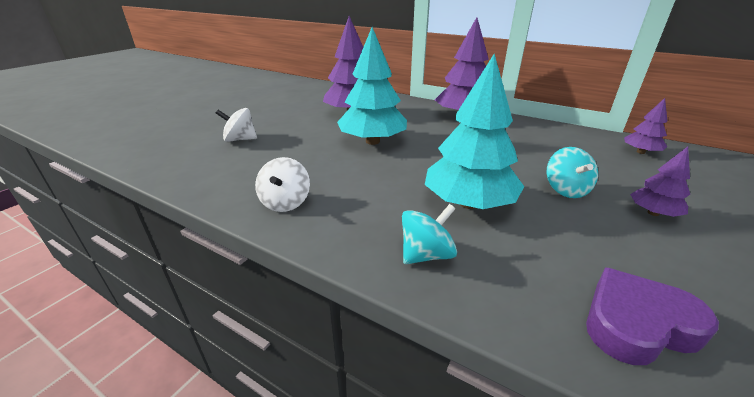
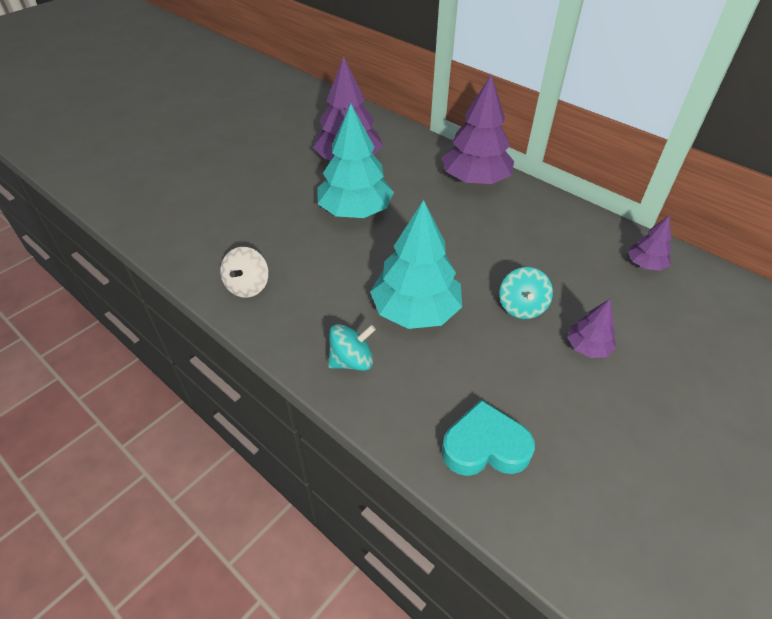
camera: 10 degrees right, 15 degrees up
white spinning top [216,108,257,142] -> none
purple heart [586,267,719,365] -> turquoise heart [442,400,535,476]

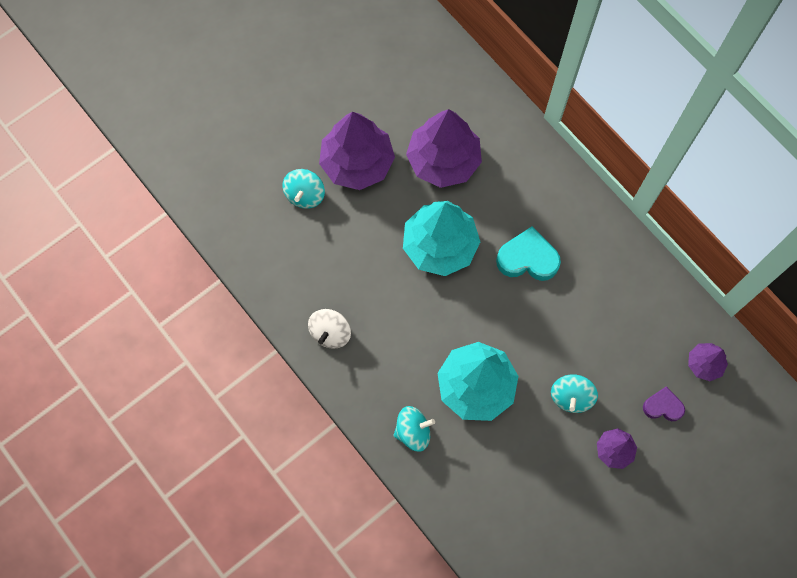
camera: 10 degrees right, 25 degrees up
purple tree [442,75,514,184] -> purple tree moved to [319,112,395,190]
turquoise heart [442,400,535,476] -> turquoise heart moved to [496,227,561,281]
none -> turquoise spinning top [283,169,325,209]
none -> purple heart [643,386,685,421]

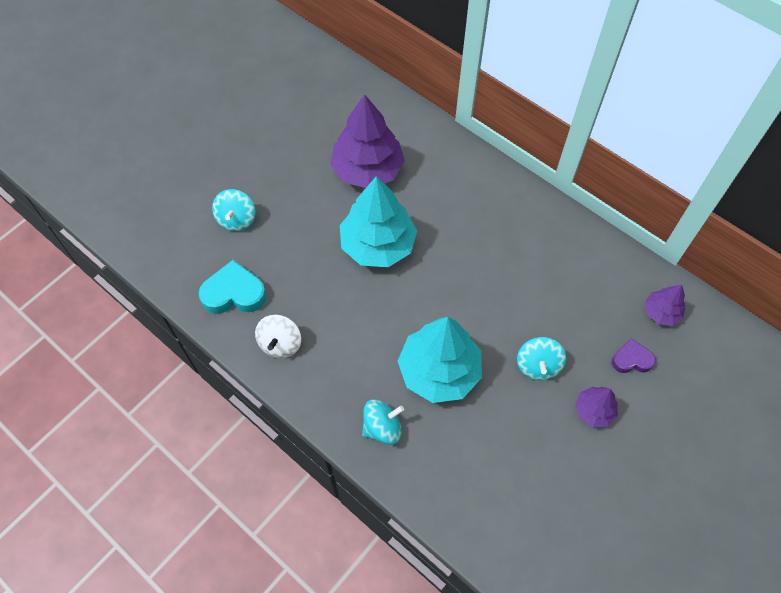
camera: 10 degrees left, 10 degrees down
purple tree [319,112,395,190] -> none
turquoise heart [496,227,561,281] -> turquoise heart moved to [199,260,267,314]

